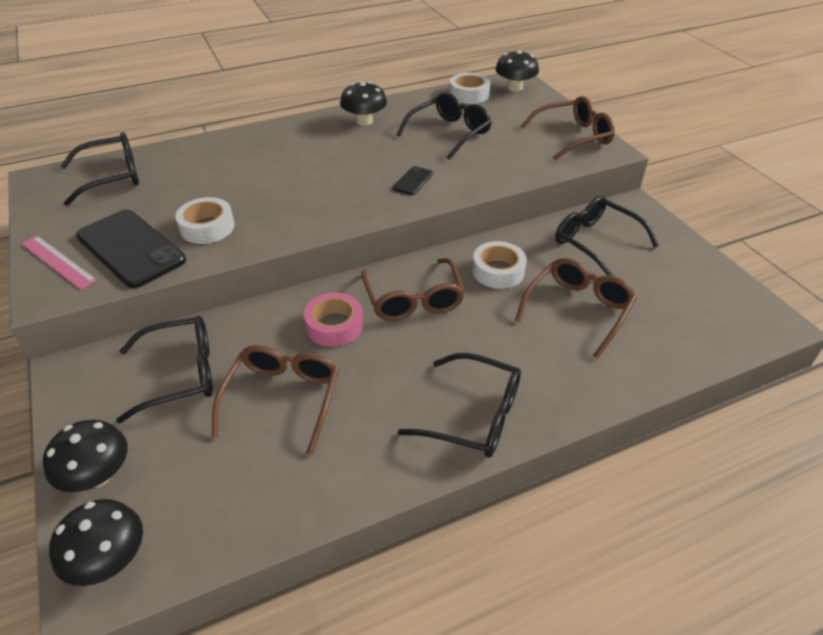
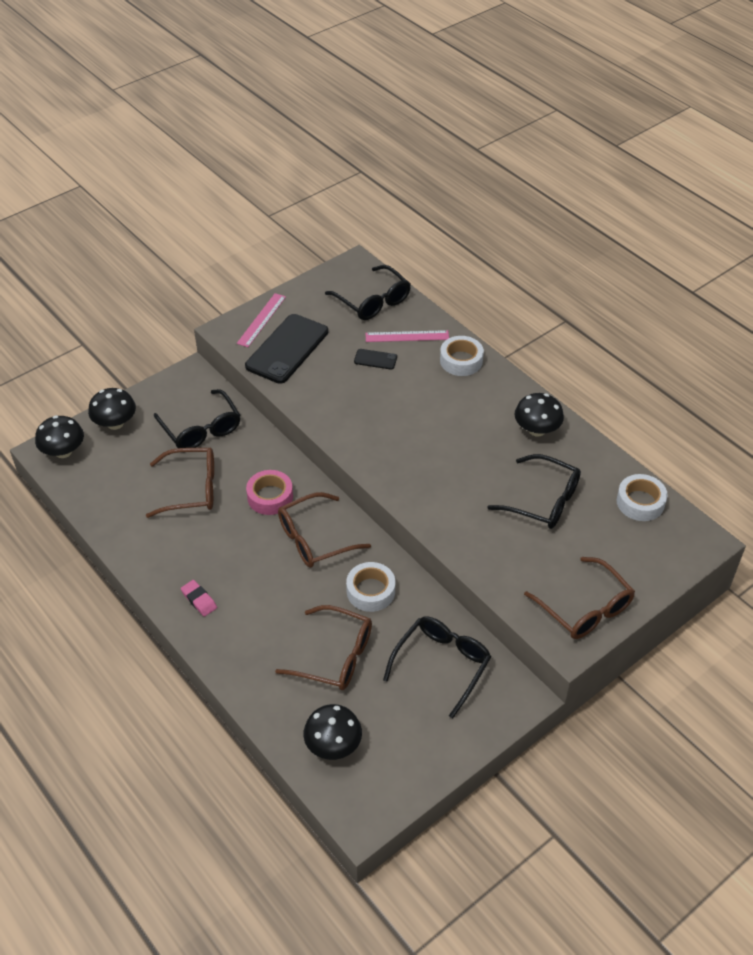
camera: 75 degrees right, 5 degrees up
white tape [175,197,235,244] -> white tape moved to [440,336,484,376]
black phone [393,166,433,195] -> black phone moved to [354,349,397,370]
black glasses [398,353,521,458] -> pink eraser [181,580,217,617]
black mushroom [495,50,539,91] -> black mushroom moved to [303,704,362,760]
none -> pink ruler [365,330,449,342]

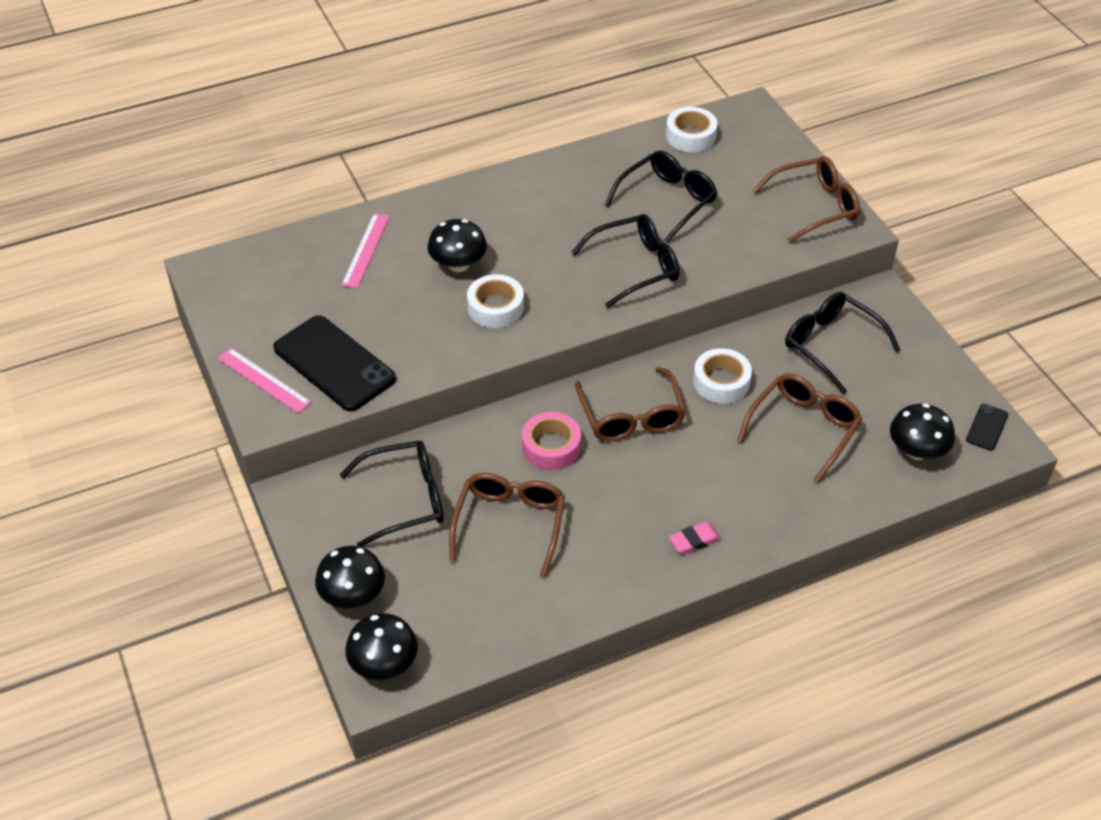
camera: 75 degrees left, 0 degrees up
black glasses [325,265,411,320] -> black glasses moved to [571,214,680,308]
black phone [354,349,397,370] -> black phone moved to [966,404,1008,451]
white tape [440,336,484,376] -> white tape moved to [467,274,524,328]
black mushroom [514,393,564,437] -> black mushroom moved to [427,219,487,272]

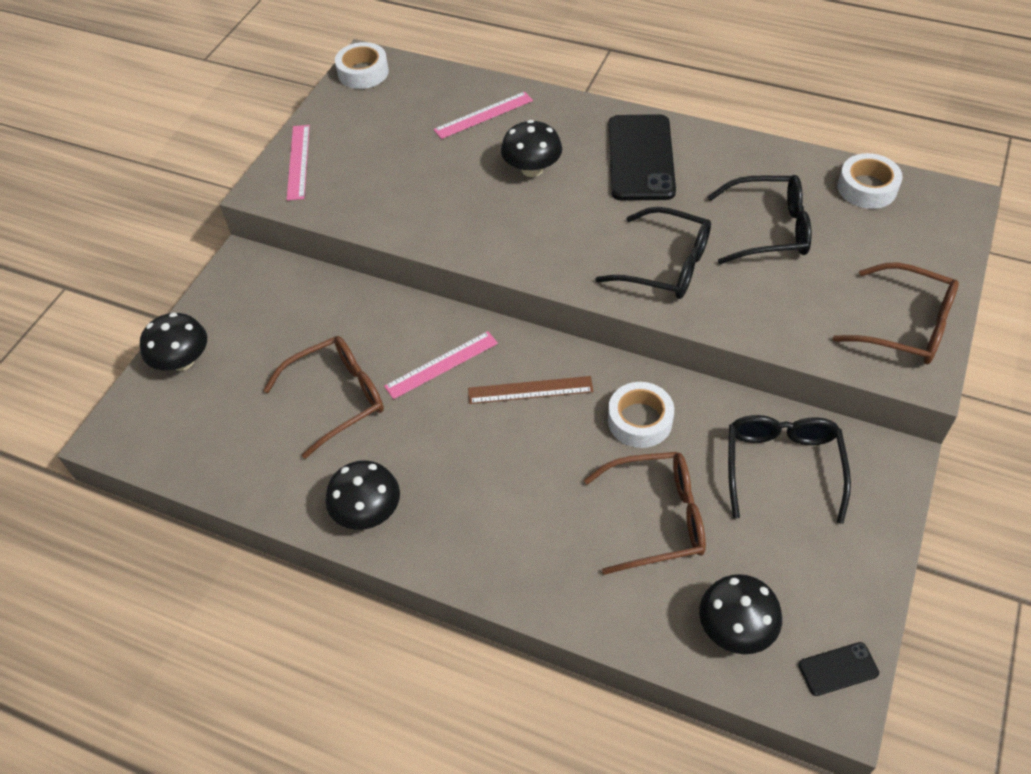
camera: 50 degrees right, 5 degrees up
black phone [273,315,396,412] -> black phone moved to [609,114,676,201]
black glasses [340,441,444,547] -> none
black mushroom [345,613,418,680] -> black mushroom moved to [325,460,400,530]
white tape [467,274,524,328] -> white tape moved to [335,42,389,89]
pink tape [522,412,581,470] -> pink ruler [384,331,498,399]
brown glasses [575,367,686,441] -> brown ruler [468,376,593,404]
pink eraser [669,522,721,554] -> none

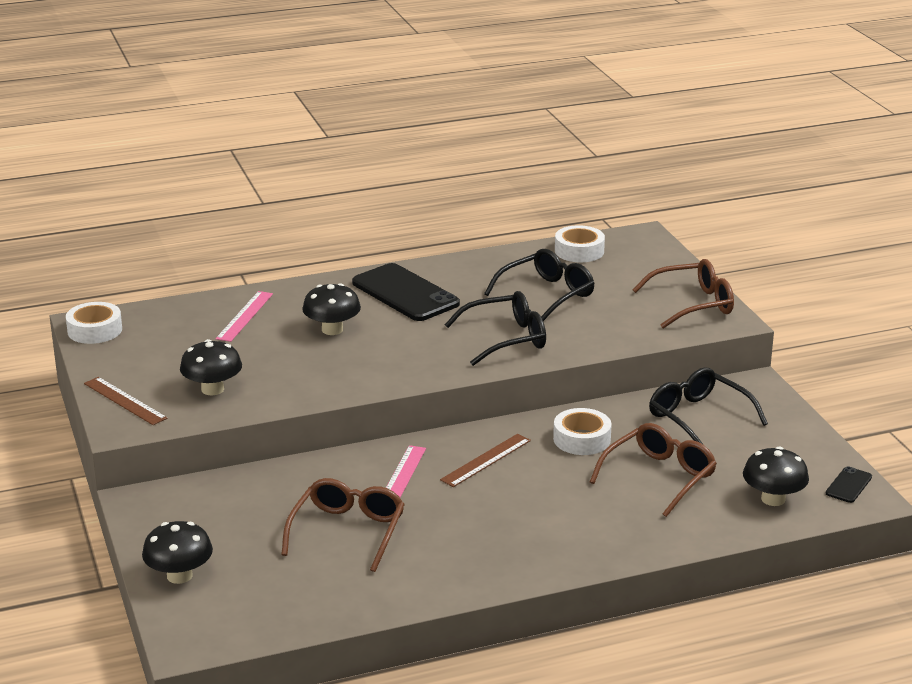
camera: 45 degrees left, 25 degrees down
pink ruler [286,125,310,200] -> brown ruler [84,377,168,425]
black mushroom [325,460,400,530] -> black mushroom moved to [180,339,242,395]

